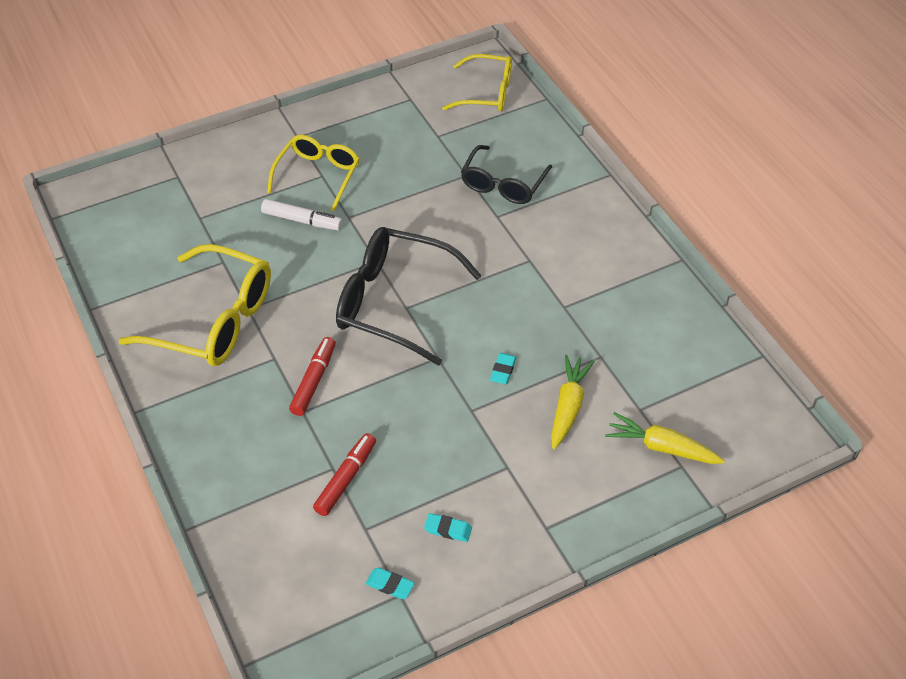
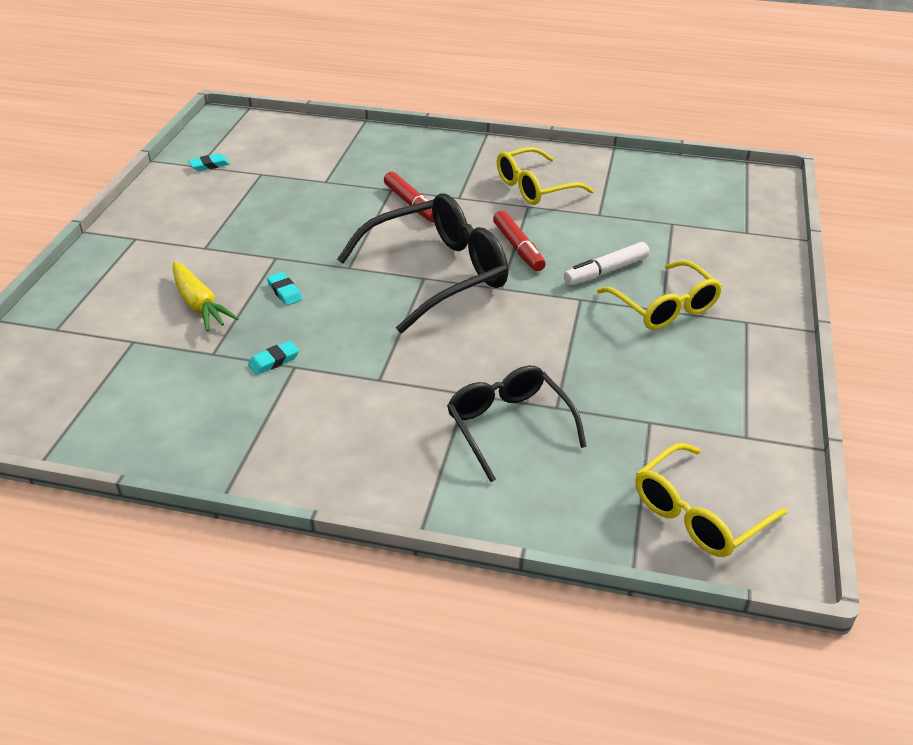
camera: 130 degrees right, 10 degrees down
yellow glasses [118,244,271,366] -> yellow glasses [497,147,594,205], size x0.64
red marker [313,433,376,516] -> red marker moved to [493,211,546,271]
turquoise eraser [424,513,472,542] -> turquoise eraser moved to [248,341,299,375]
yellow carrot [605,412,725,464] -> none

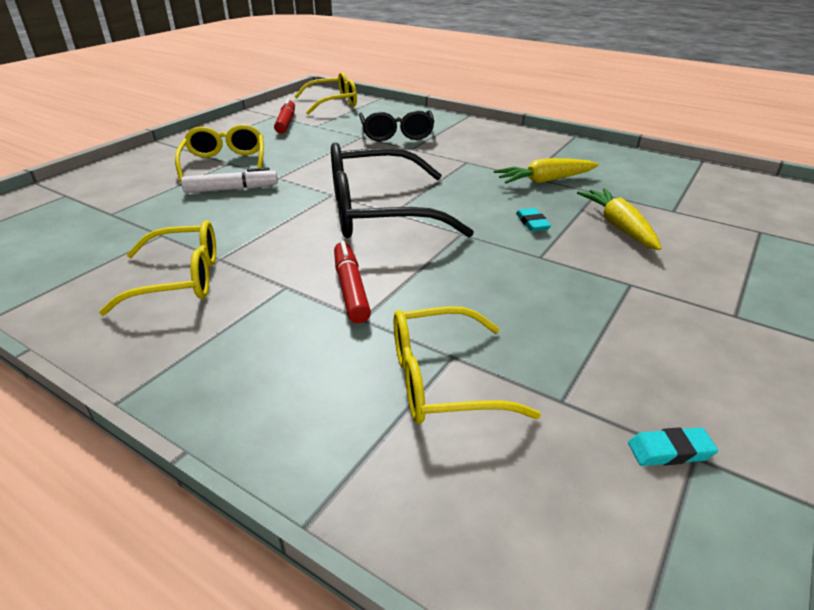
camera: 160 degrees left, 5 degrees down
turquoise eraser [248,341,299,375] -> yellow carrot [494,158,599,184]
red marker [493,211,546,271] -> red marker moved to [274,98,295,134]
none -> yellow glasses [394,306,541,424]

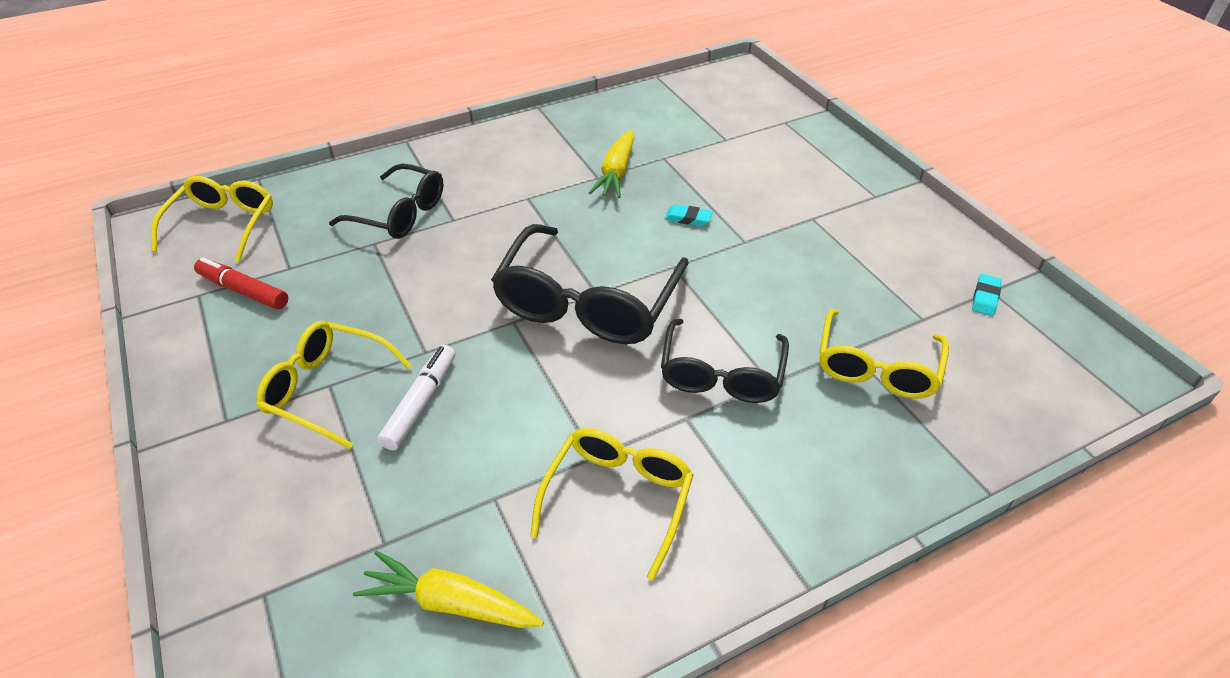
camera: 60 degrees left, 10 degrees up
red marker [334,241,371,323] -> black glasses [661,319,789,403]
yellow carrot [577,188,662,250] -> yellow carrot moved to [353,551,544,628]

